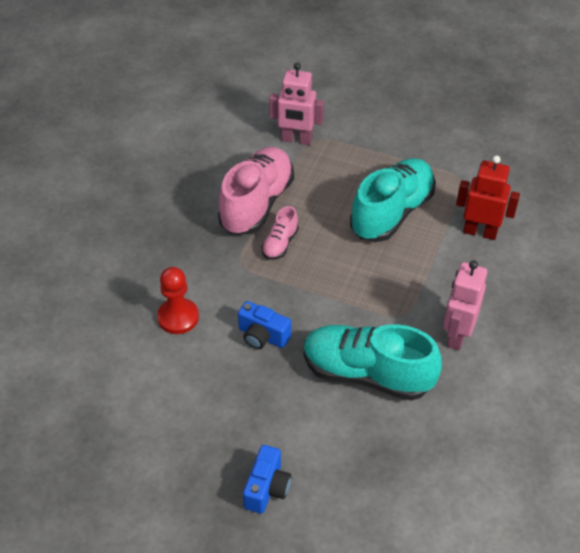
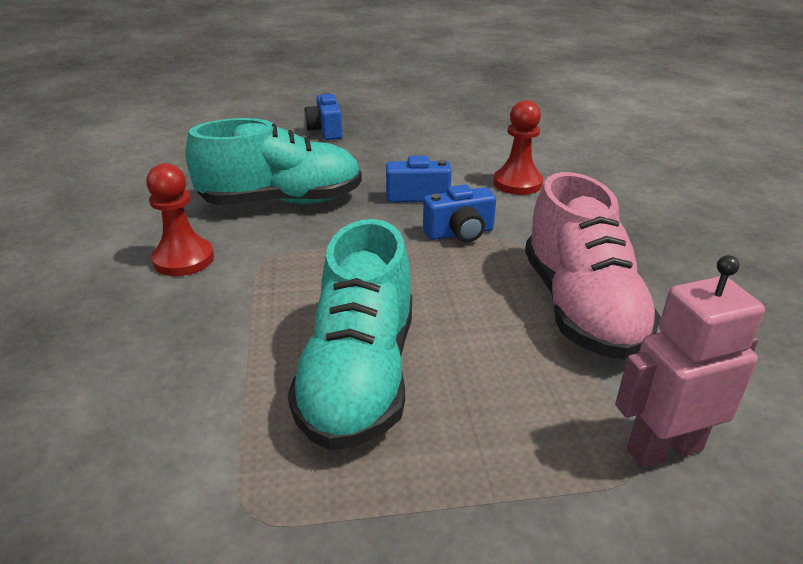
camera: 150 degrees right, 15 degrees down
pink shoe [262,206,299,260] -> none
pink robot [443,260,487,351] -> red pawn [146,163,214,276]
red robot [456,155,520,240] -> none
none -> blue camera [423,185,496,242]

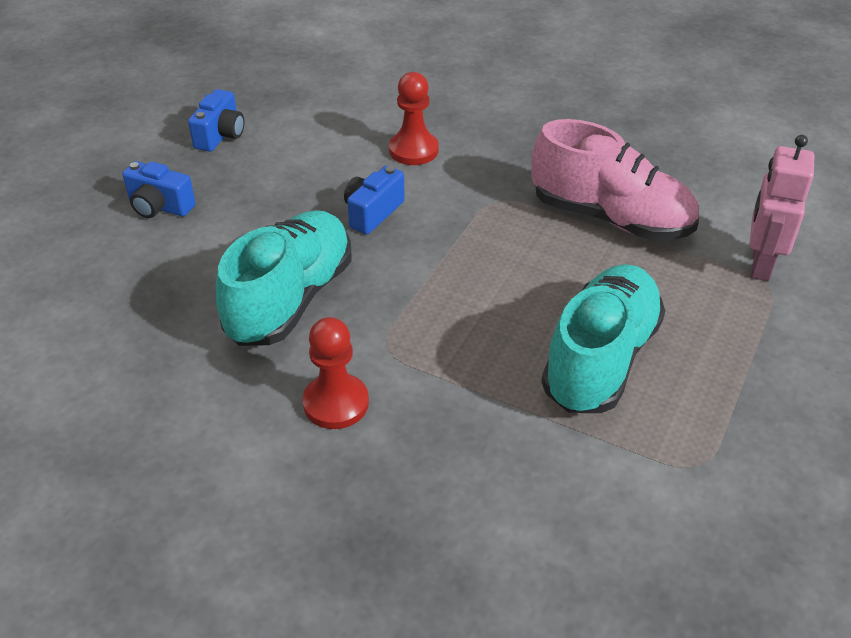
camera: 55 degrees left, 10 degrees up
turquoise shoe [288,219,412,451] -> turquoise shoe turned 105 degrees counterclockwise [541,264,665,413]
blue camera [423,185,496,242] -> blue camera moved to [188,89,245,152]

